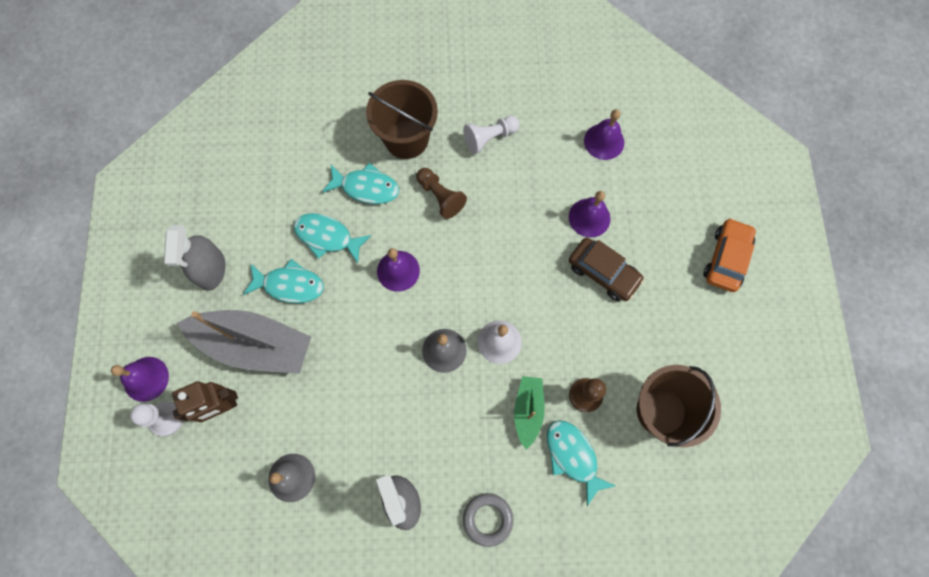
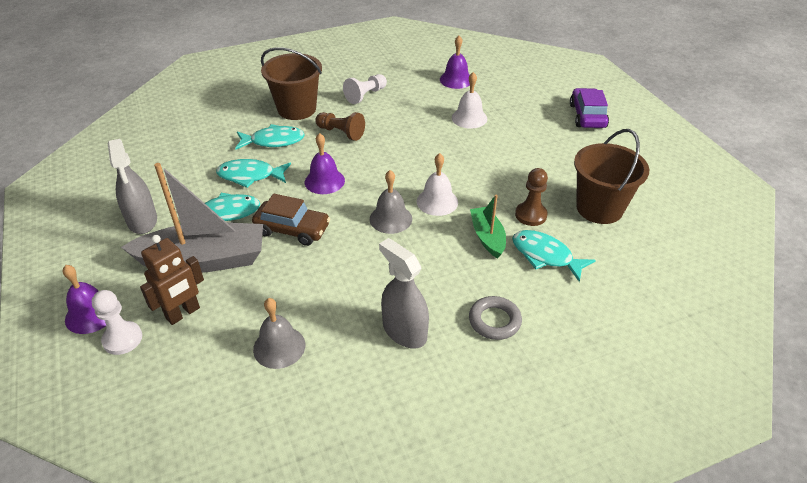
camera: 20 degrees left, 30 degrees down
purple bell [569,191,611,238] -> white bell [452,72,487,129]
brown car [569,238,644,301] -> brown car moved to [252,194,330,246]
orange car [704,218,756,292] -> purple car [570,88,609,128]

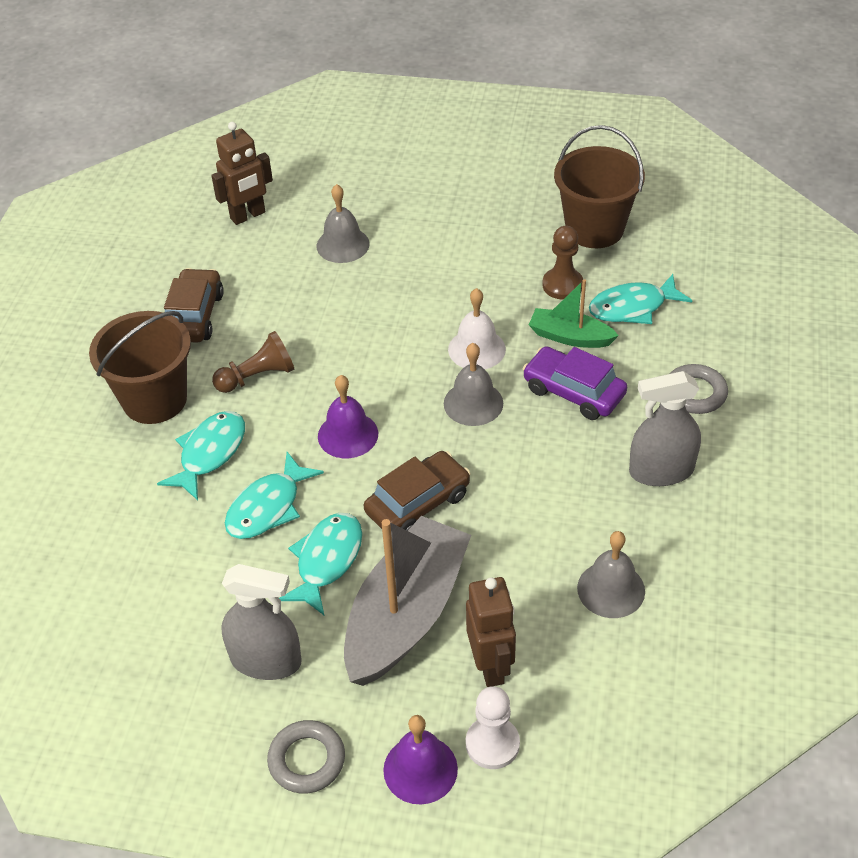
camera: 55 degrees left, 5 degrees up
white pawn [343,74,387,104] -> brown car [164,268,224,343]
purple bell [440,36,470,89] -> brown robot [211,122,273,225]
white bell [452,72,487,129] -> grey bell [317,184,370,263]
purple car [570,88,609,128] -> purple car moved to [523,346,627,420]
none -> grey ring [267,720,345,794]

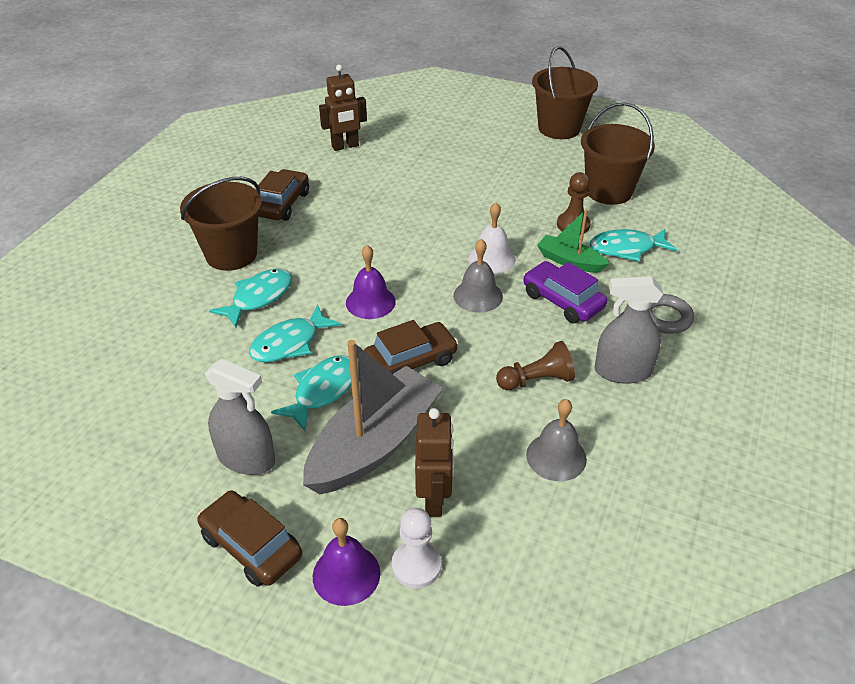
camera: 10 degrees right, 5 degrees down
brown pawn [212,331,294,393] -> brown pawn moved to [496,341,575,390]
grey ring [267,720,345,794] -> brown car [197,490,302,587]
grey bell [317,184,370,263] -> none
none -> brown bucket [532,46,598,139]

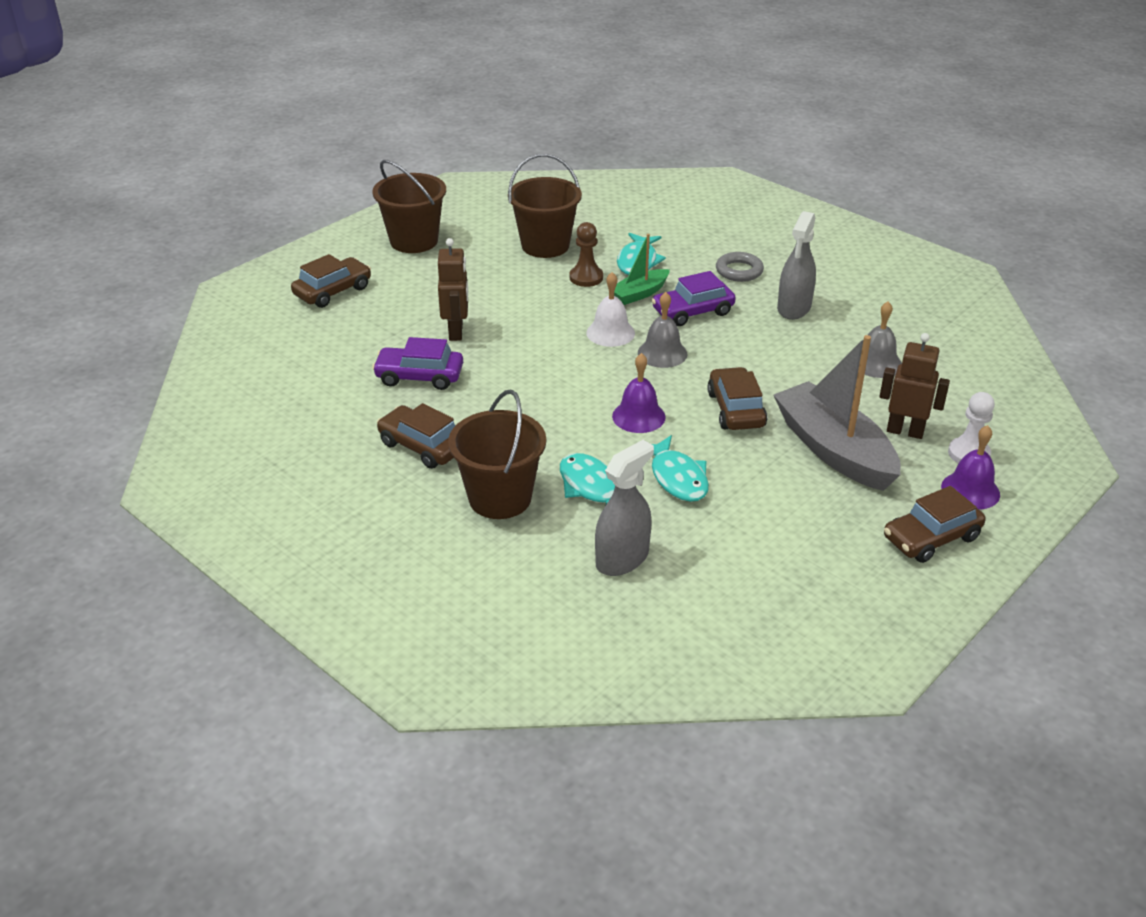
camera: 70 degrees left, 5 degrees down
grey spray bottle [205,359,275,475] -> grey spray bottle moved to [595,440,654,576]
turquoise fish [271,355,351,431] -> none
brown robot [319,65,367,151] -> brown robot moved to [438,238,468,341]
brown pawn [496,341,575,390] -> none
none -> brown car [291,254,371,308]
none -> purple car [372,337,463,390]

